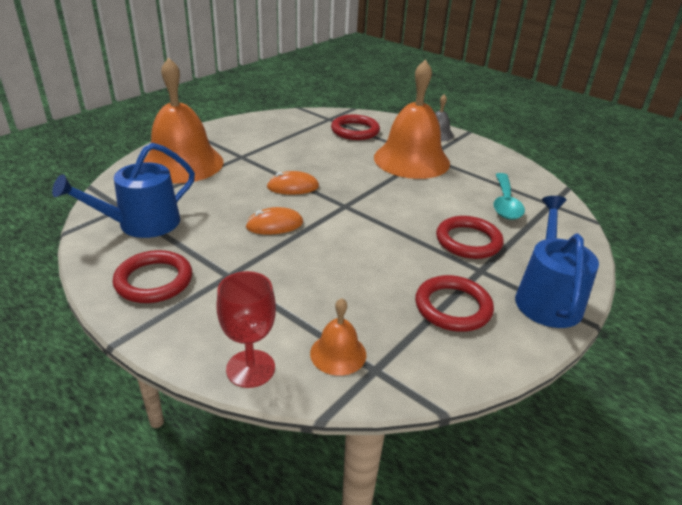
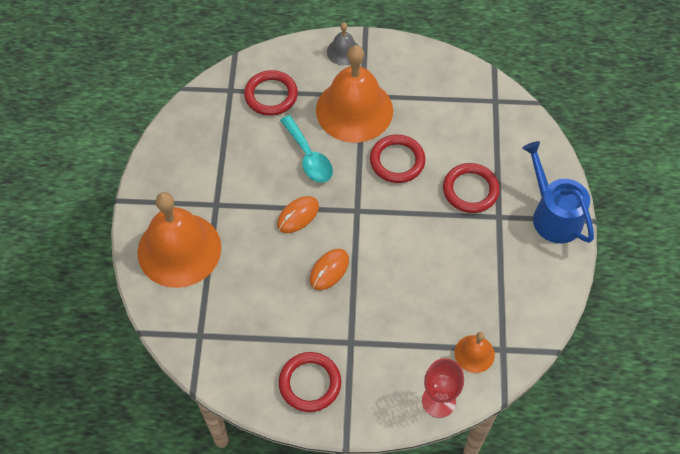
camera: 35 degrees left, 25 degrees up
blue watering can [52,143,195,238] -> none
red ring [415,275,494,332] -> red ring moved to [370,135,426,183]
turquoise spoon [493,173,525,220] -> turquoise spoon moved to [280,115,333,183]

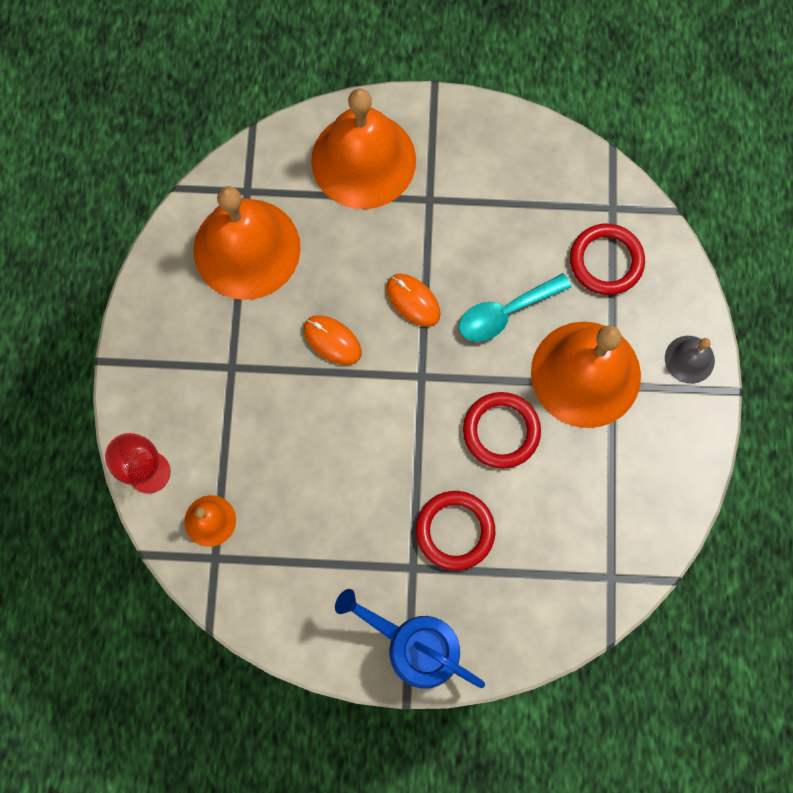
camera: 90 degrees right, 15 degrees up
red ring [279,352,341,412] -> none
blue watering can [522,141,594,244] -> blue watering can turned 120 degrees counterclockwise [335,589,485,689]
none -> orange bell [193,186,301,300]

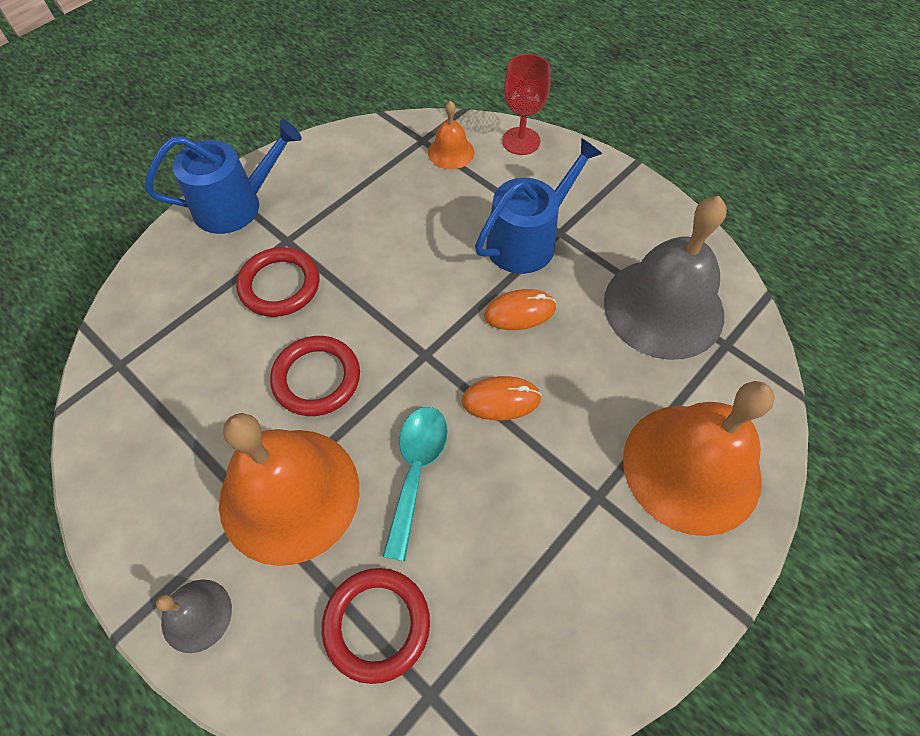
camera: 130 degrees right, 15 degrees down
orange bell [193,186,301,300] -> grey bell [604,196,727,360]
none -> blue watering can [475,138,602,274]

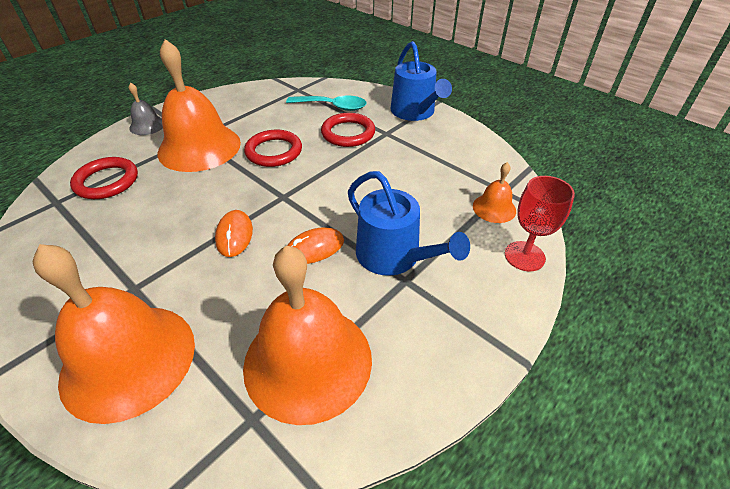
camera: 90 degrees right, 15 degrees down
turquoise spoon [383,407,448,561] -> turquoise spoon moved to [286,95,366,111]
orange mouse [484,289,556,330] -> orange mouse turned 75 degrees clockwise [287,227,344,264]
grey bell [604,196,727,360] -> orange bell [243,245,372,425]

